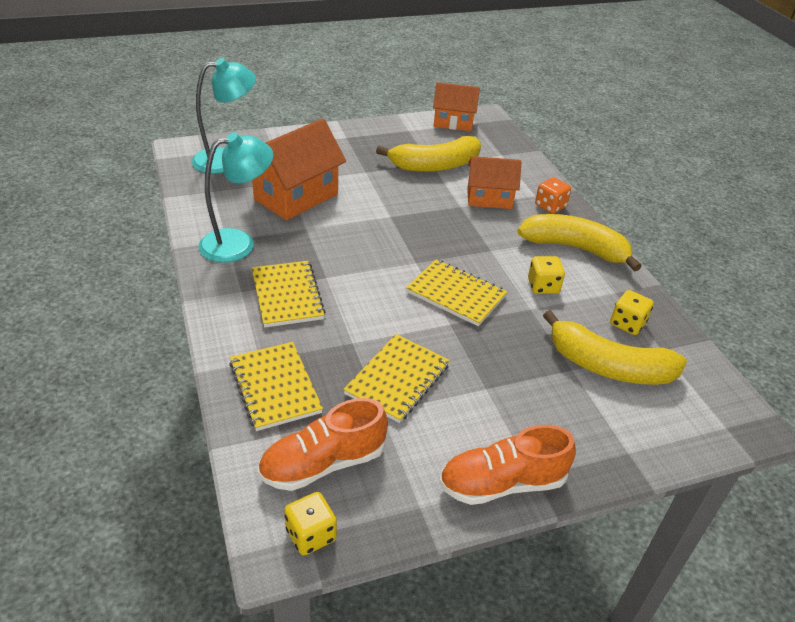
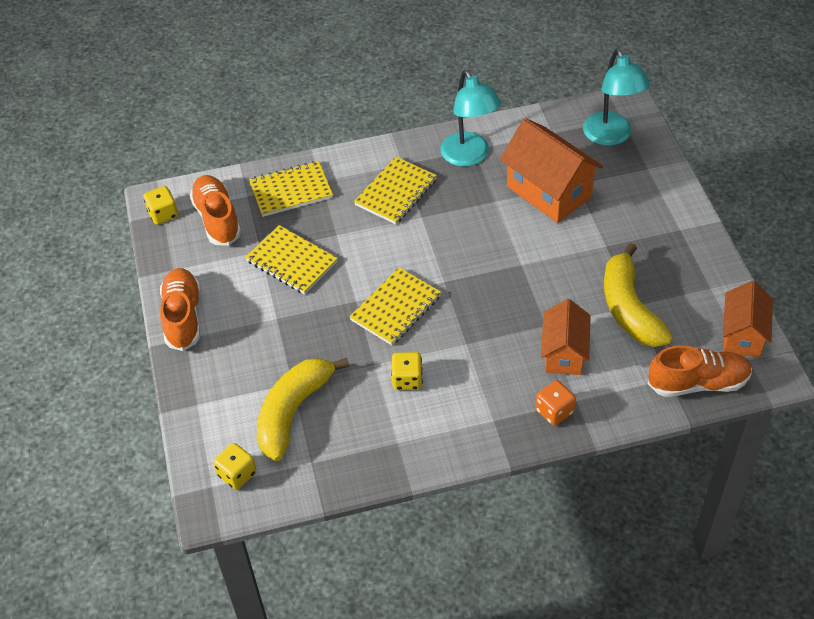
camera: 100 degrees right, 10 degrees up
yellow notebook [252,261,326,328] -> yellow notebook turned 45 degrees counterclockwise [354,157,437,224]
yellow banana [517,214,642,271] -> none
yellow dice [610,290,654,335] -> yellow dice moved to [213,443,256,490]
none -> orange shoe [648,345,752,397]

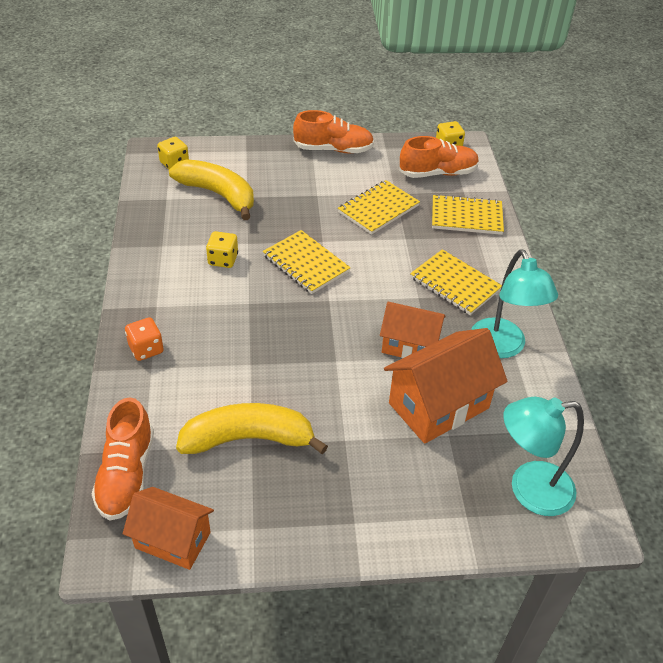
camera: 95 degrees right, 5 degrees down
yellow notebook [249,161,333,217] -> yellow notebook turned 75 degrees counterclockwise [432,194,504,235]
turquoise lamp [440,70,501,167] -> turquoise lamp turned 90 degrees counterclockwise [471,249,558,358]
orange house [541,299,591,375] -> orange house moved to [380,302,446,358]

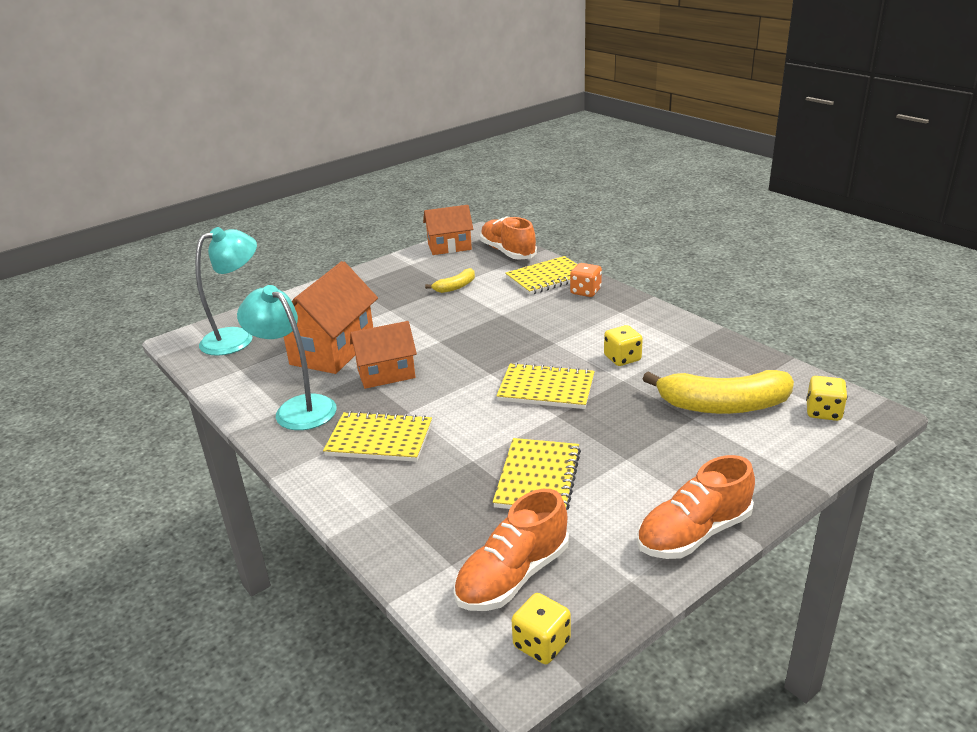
camera: 150 degrees right, 15 degrees down
yellow banana [176,403,328,454] -> yellow banana [425,268,475,293], size x0.50
yellow notebook [432,194,504,235] -> yellow notebook moved to [505,256,578,295]

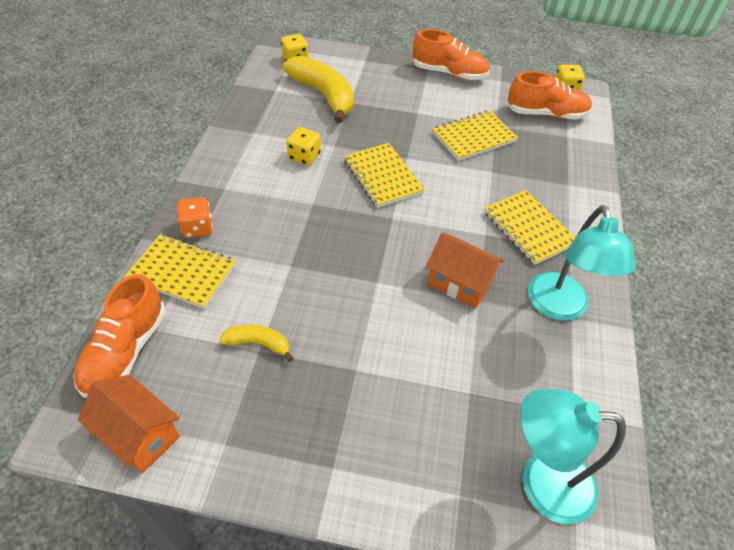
camera: 135 degrees left, 20 degrees up
orange house [284,261,378,374] -> none

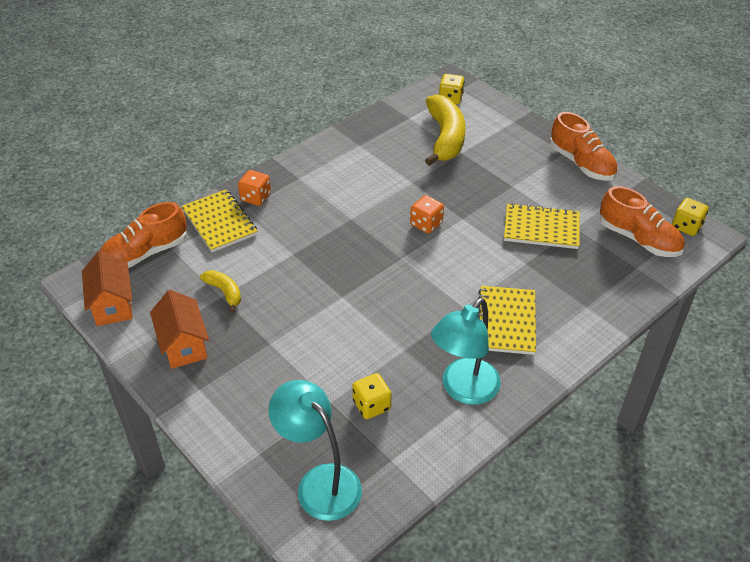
camera: 40 degrees right, 5 degrees down
yellow dice [287,127,321,166] -> yellow dice moved to [352,373,391,419]
yellow notebook [344,143,425,208] -> orange dice [410,195,444,234]
orange house [426,232,504,308] -> orange house moved to [150,290,209,369]

